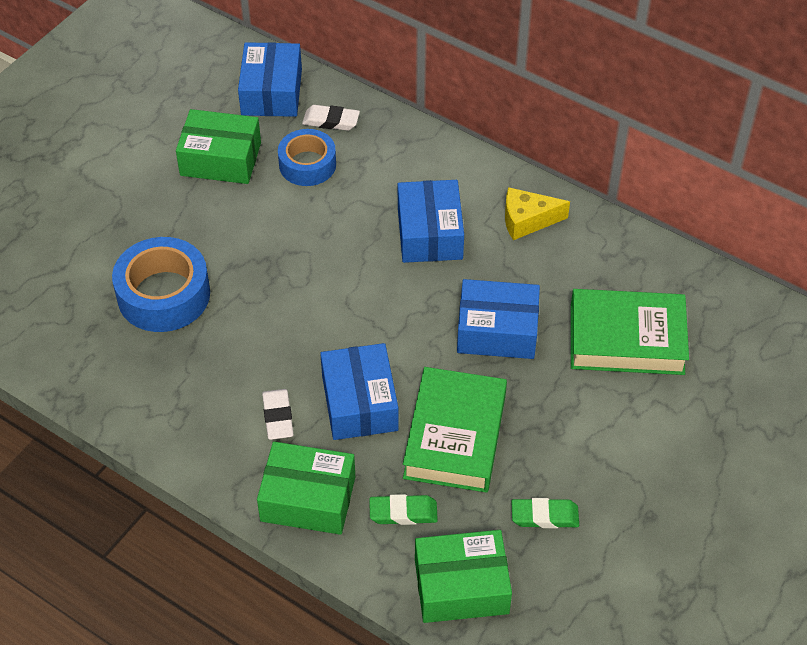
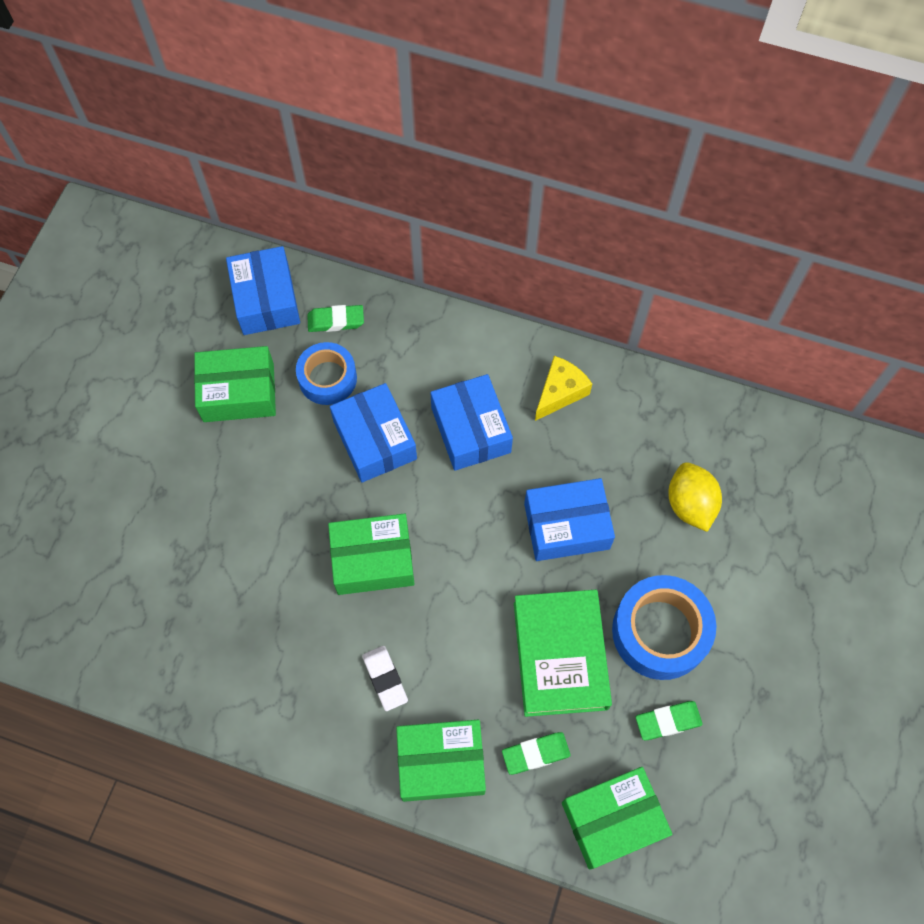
camera: 15 degrees left, 15 degrees up
blue tape [112,237,210,332] -> blue tape moved to [612,575,716,680]
white eraser [302,105,360,131] -> green eraser [307,305,364,332]
blue box [320,343,399,440] -> blue box moved to [330,383,417,483]
yellow cheese [505,187,570,240] -> yellow cheese turned 150 degrees clockwise [535,356,592,421]
green book [571,289,689,375] -> yellow lemon [668,462,722,532]
none -> green box [328,514,415,595]

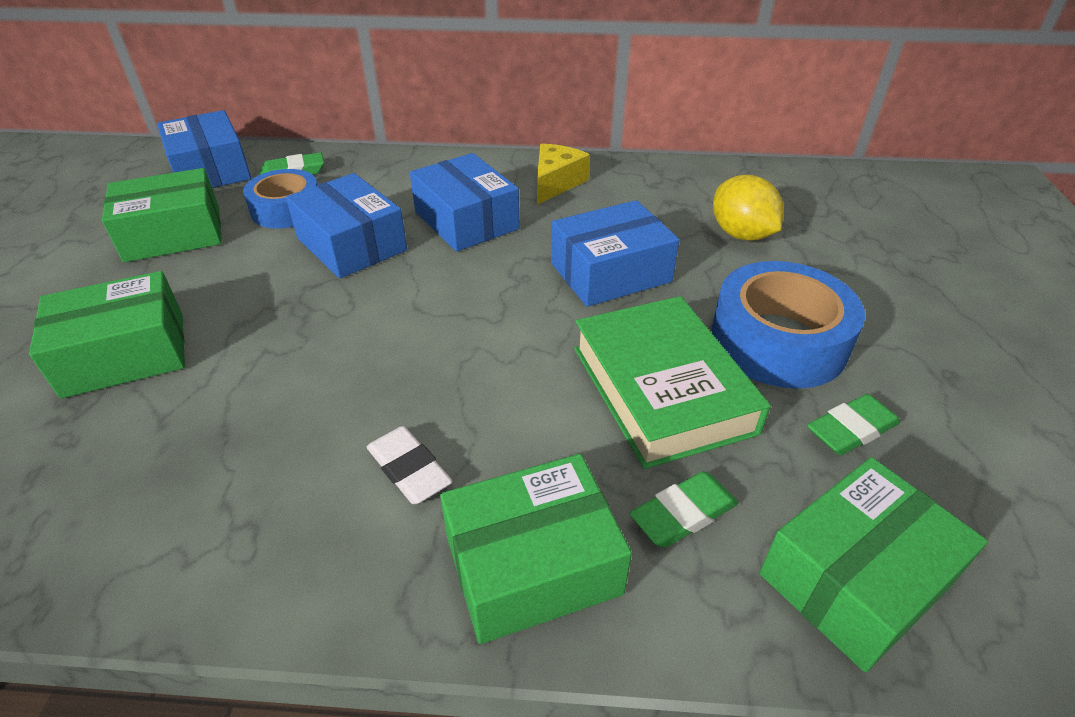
camera: 15 degrees left, 25 degrees down
green box [328,514,415,595] -> green box moved to [29,271,185,399]

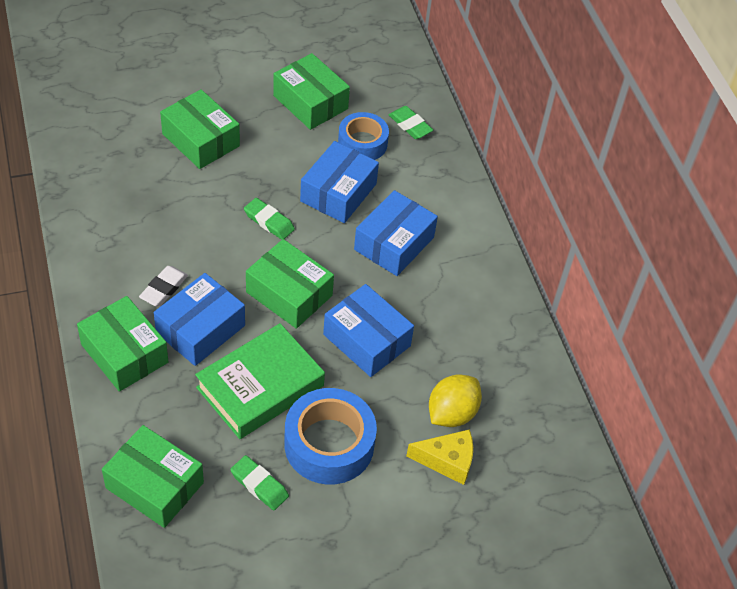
camera: 65 degrees right, 10 degrees up
blue box [157,110,251,188] -> blue box moved to [154,273,245,366]
yellow cheese [537,144,590,205] -> yellow cheese moved to [406,429,473,485]
green eraser [629,471,738,548] -> green eraser moved to [244,198,295,240]
none -> green box [246,239,334,329]

